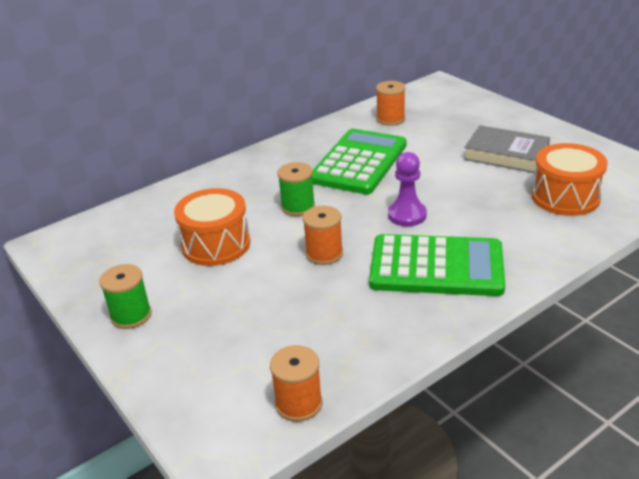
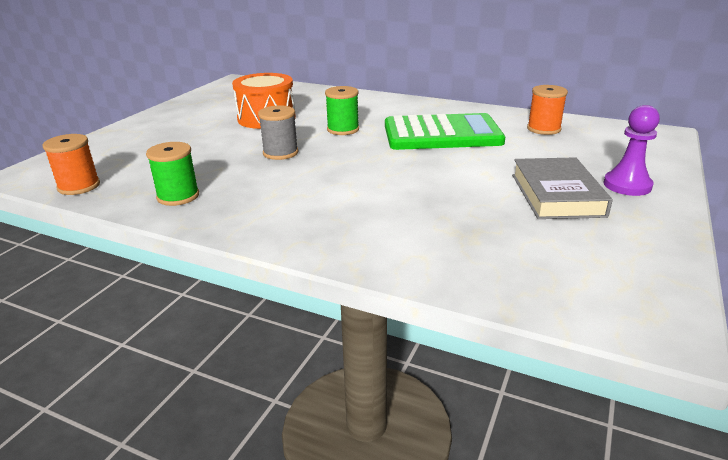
camera: 60 degrees right, 5 degrees down
green spool [99,264,152,329] -> green spool moved to [146,142,199,206]
orange spool [303,206,343,265] -> grey spool [258,105,298,160]
green calculator [369,234,505,296] -> none
purple pawn [388,152,427,226] -> purple pawn moved to [603,105,660,196]
orange drum [532,143,607,216] -> none

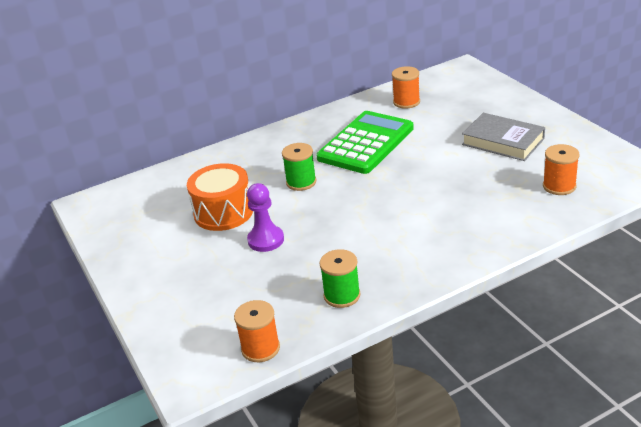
camera: 50 degrees left, 5 degrees up
grey spool [258,105,298,160] -> none
purple pawn [603,105,660,196] -> purple pawn moved to [247,183,284,252]
none -> orange spool [543,144,579,195]

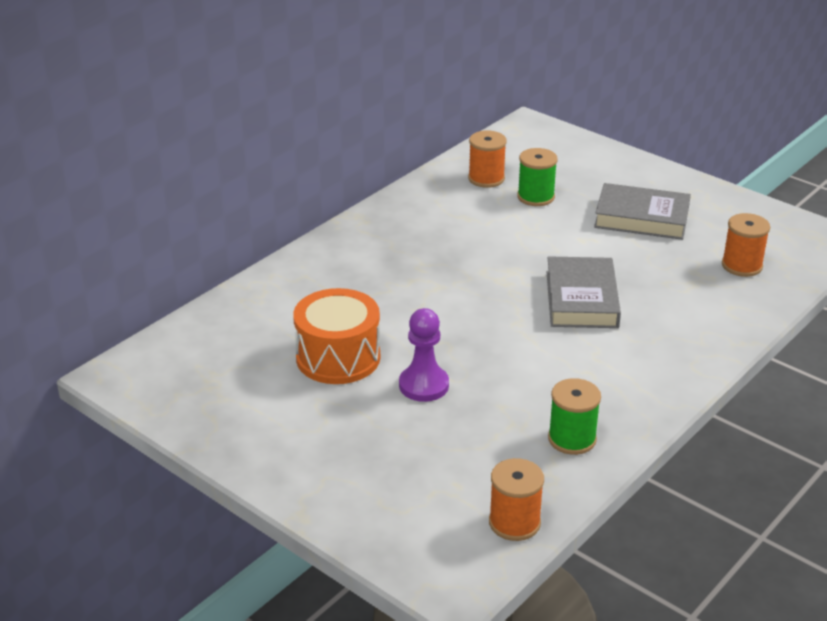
camera: 25 degrees left, 0 degrees up
green spool [282,143,317,191] -> green spool moved to [517,148,558,206]
green calculator [316,111,414,174] -> none
none -> grey book [547,256,621,328]

